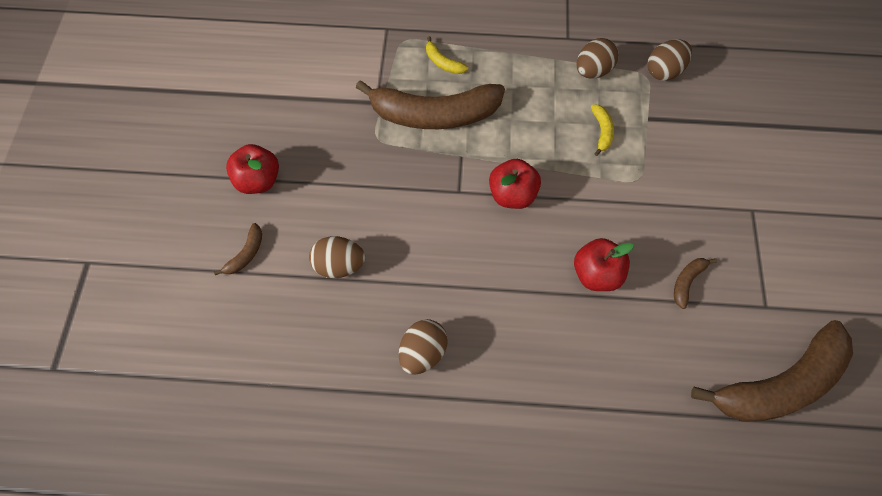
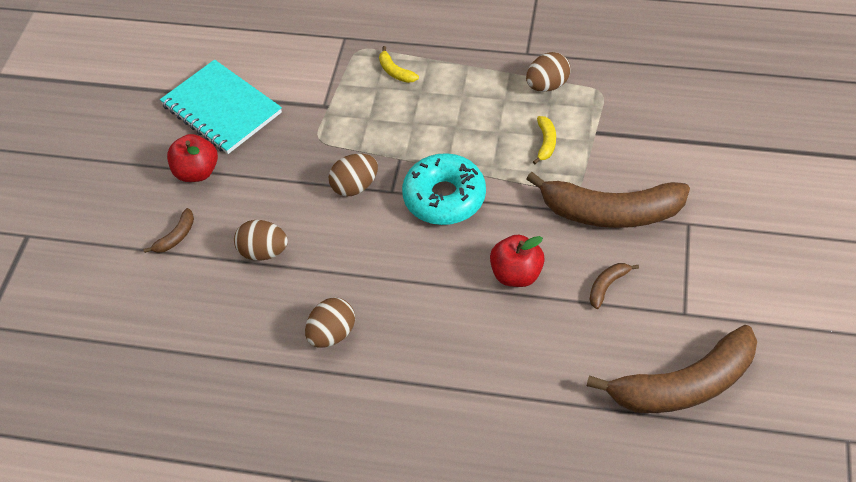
camera: 10 degrees right, 10 degrees down
brown banana [356,80,505,129] -> brown banana moved to [527,172,690,228]
red apple [489,159,541,209] -> turquoise donut [402,153,486,225]
brown egg [647,39,692,81] -> brown egg moved to [328,154,378,196]
none -> turquoise notebook [160,59,282,154]

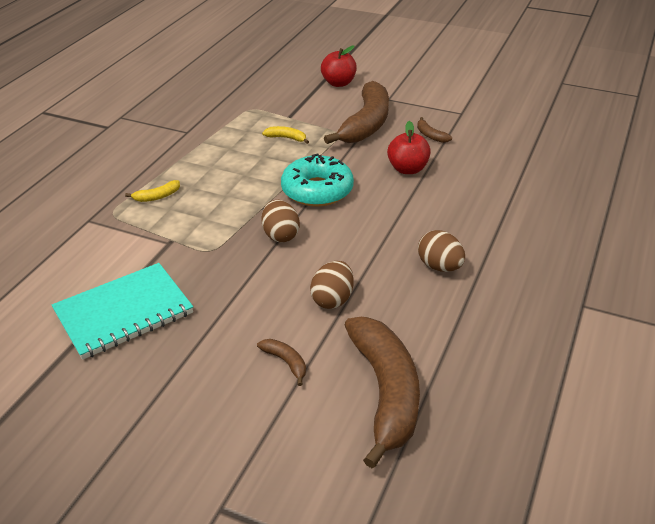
camera: 80 degrees left, 15 degrees down
red apple [167,134,218,182] -> red apple moved to [321,45,357,87]
brown egg [526,52,570,92] -> none
brown banana [587,325,757,413] -> brown banana moved to [345,317,420,469]

